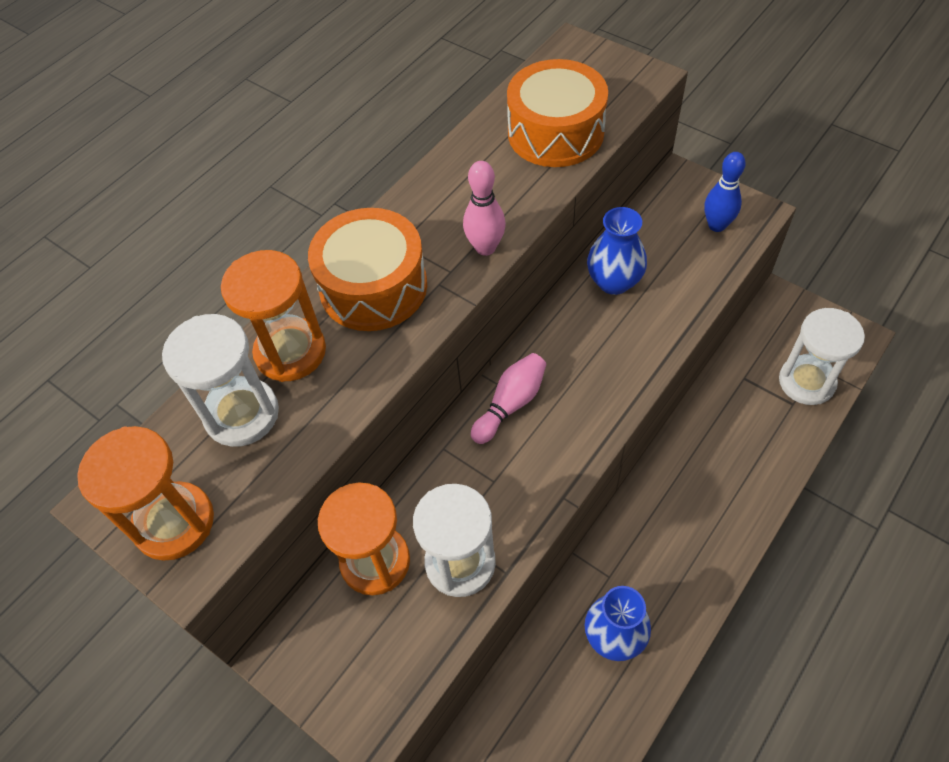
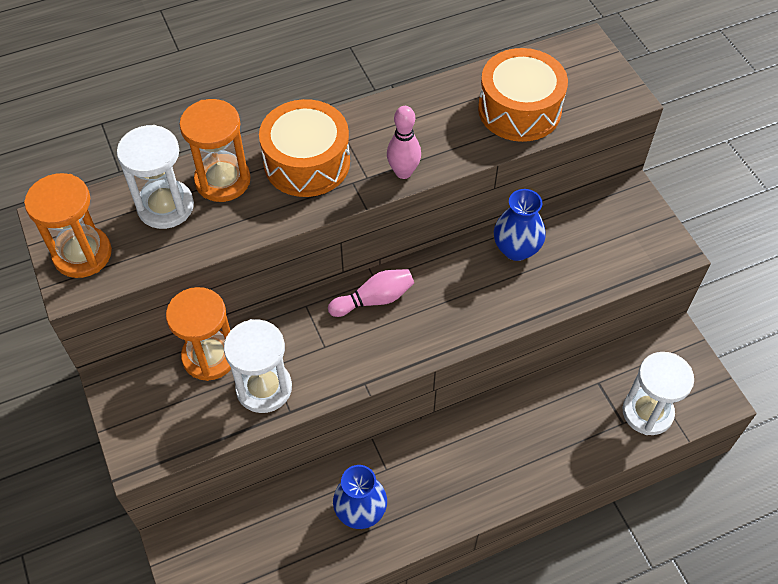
camera: 25 degrees right, 0 degrees up
blue bowling pin [704,152,746,232] -> none

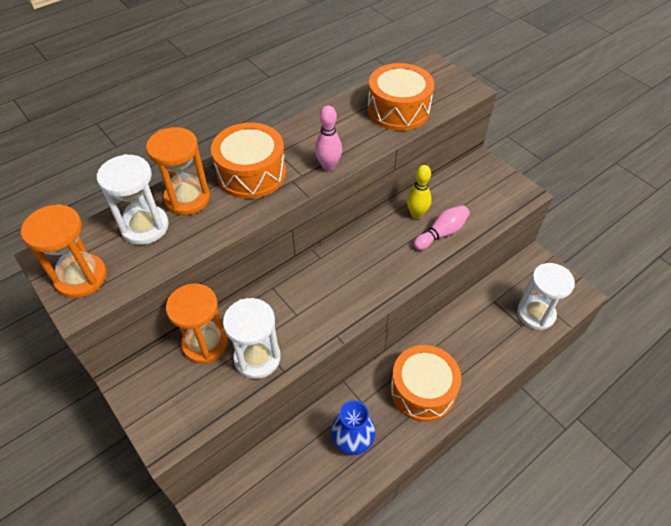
camera: 15 degrees left, 5 degrees down
pink bowling pin [328,269,414,317] -> pink bowling pin moved to [414,205,470,250]
blue vase [494,189,546,261] -> yellow bowling pin [407,165,432,219]
none -> orange drum [390,345,462,422]

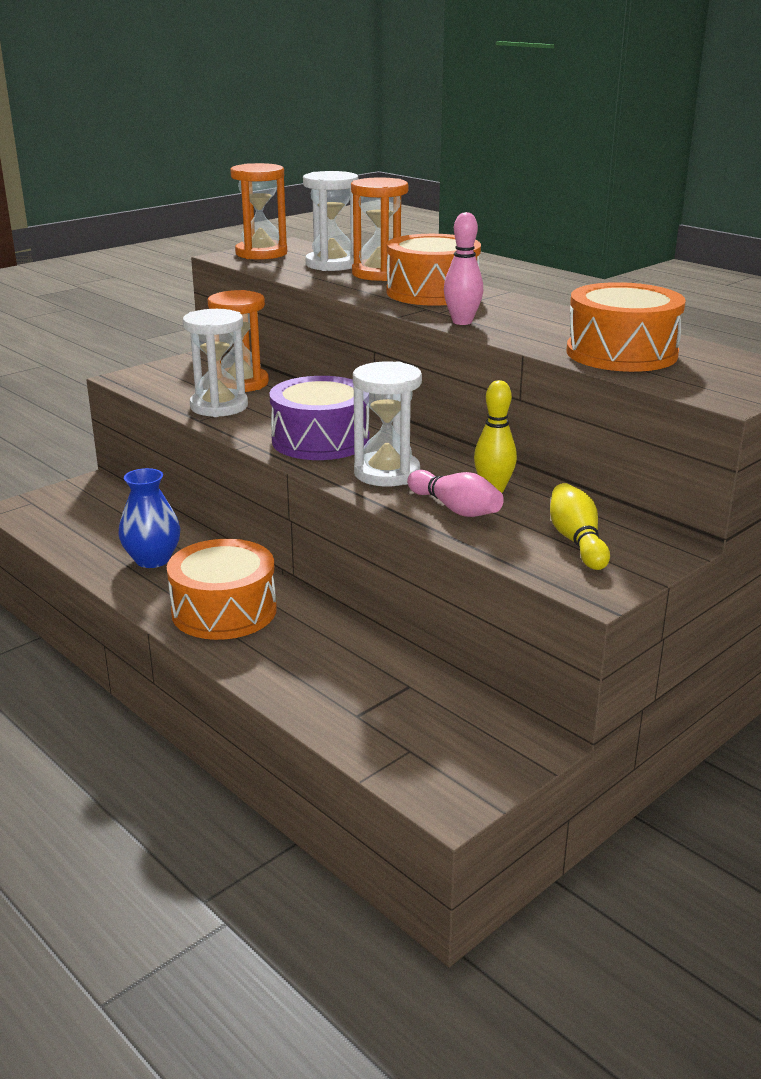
camera: 85 degrees right, 25 degrees down
white hourglass [517,263,575,330] -> white hourglass moved to [353,361,422,486]
none -> purple drum [269,376,369,460]
none -> yellow bowling pin [550,483,610,570]

